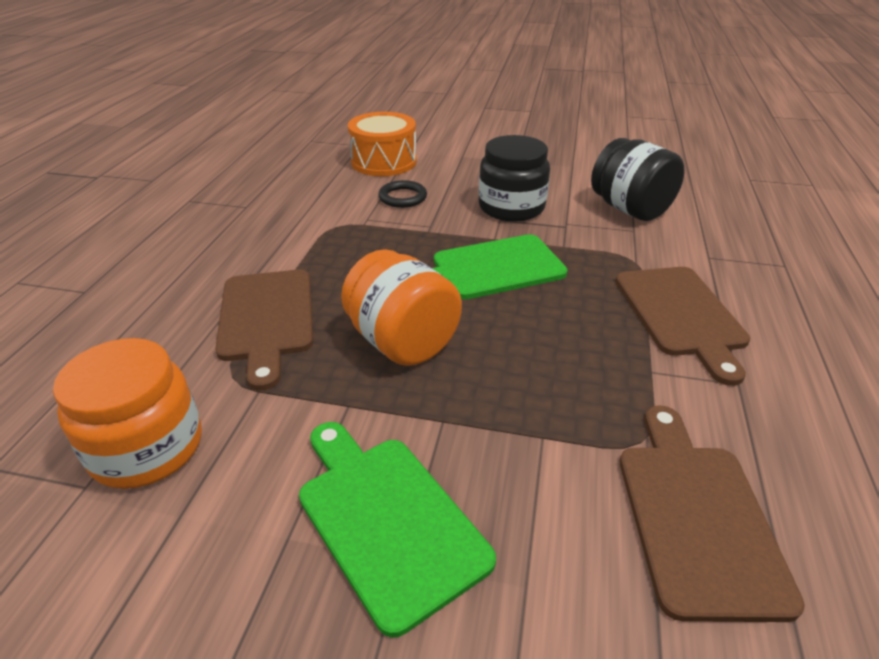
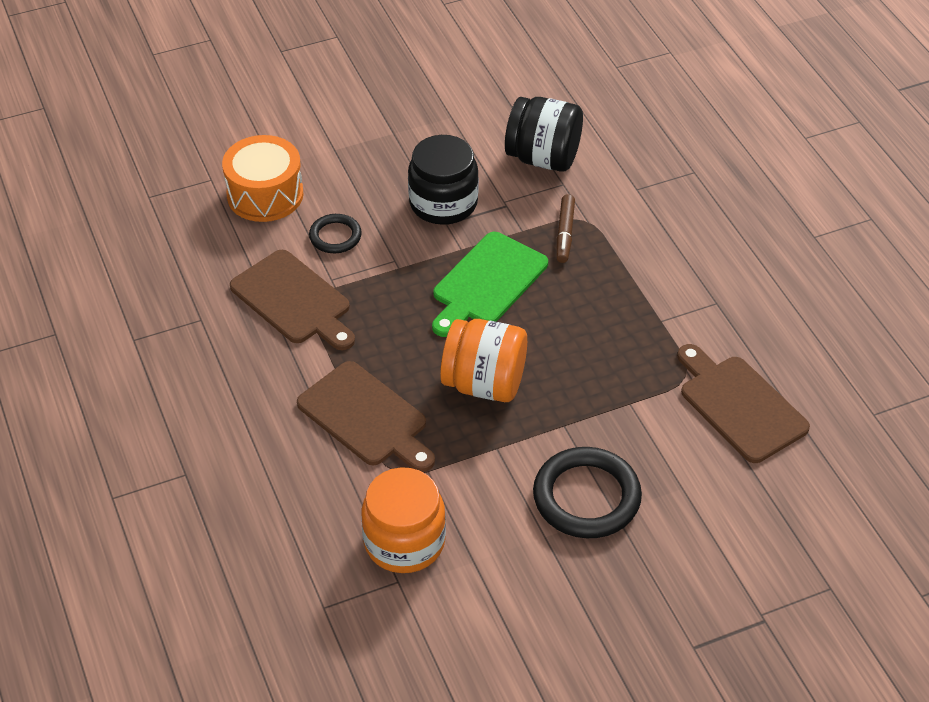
camera: 35 degrees left, 10 degrees up
green cutting board [299,422,496,637] -> black ring [533,447,642,538]
brown cutting board [615,267,750,386] -> brown cutting board moved to [230,250,355,350]
none -> brown marker [556,194,575,263]

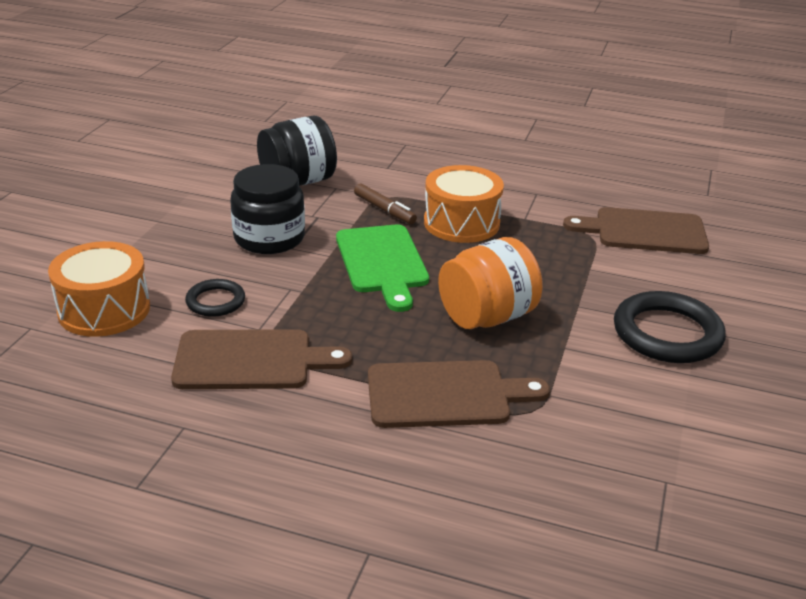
camera: 50 degrees left, 15 degrees down
orange jar [361,467,446,573] -> none
none -> orange drum [424,165,504,243]

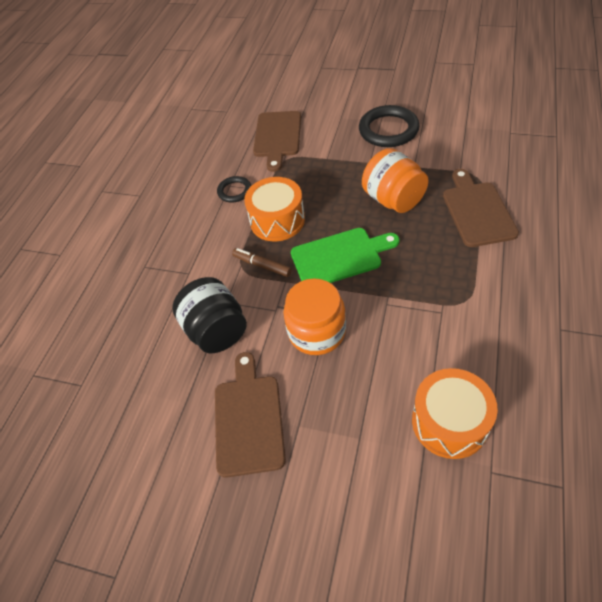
camera: 85 degrees left, 20 degrees up
brown cutting board [171,329,352,389] -> brown cutting board moved to [215,352,286,478]
black ring [185,279,245,317] -> black ring moved to [217,176,251,202]
black jar [230,164,305,254] -> orange jar [283,278,346,355]
brown marker [354,183,417,224] -> brown marker turned 105 degrees counterclockwise [232,248,292,277]

